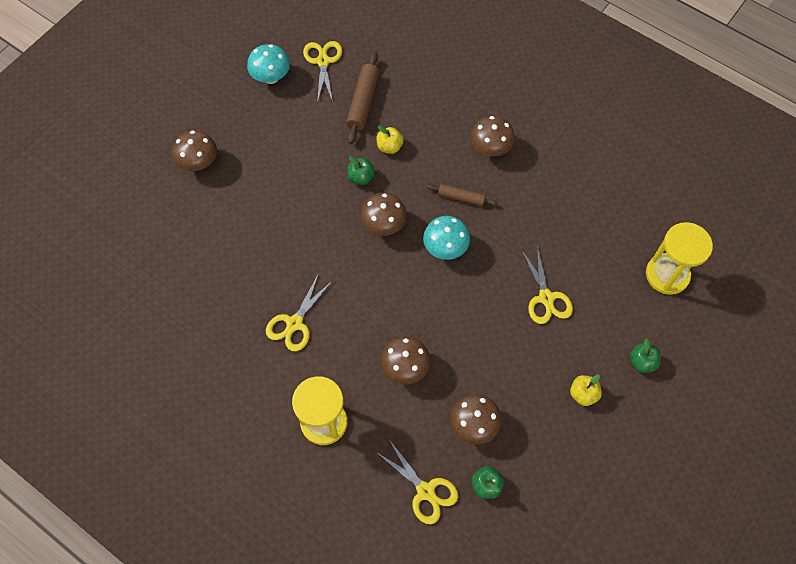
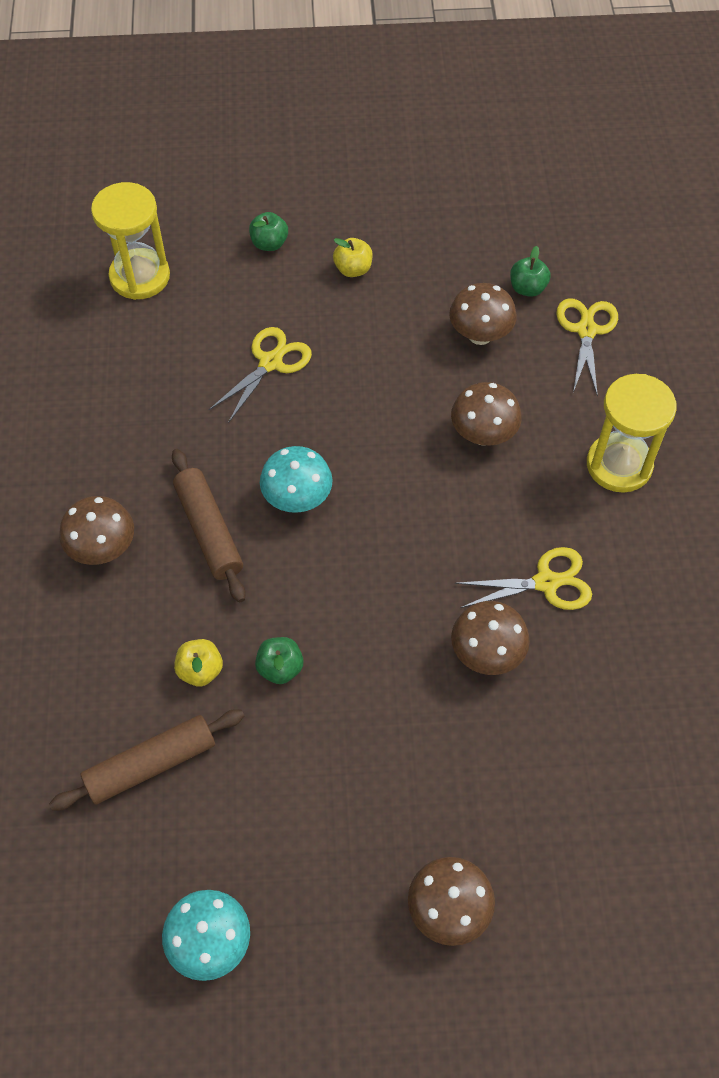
camera: 130 degrees left, 5 degrees down
yellow scissors [303,41,342,103] -> none
brown mushroom [361,193,407,236] -> brown mushroom moved to [451,601,530,675]
brown rolling pin [426,184,498,206] -> brown rolling pin [172,449,246,602], size x1.59

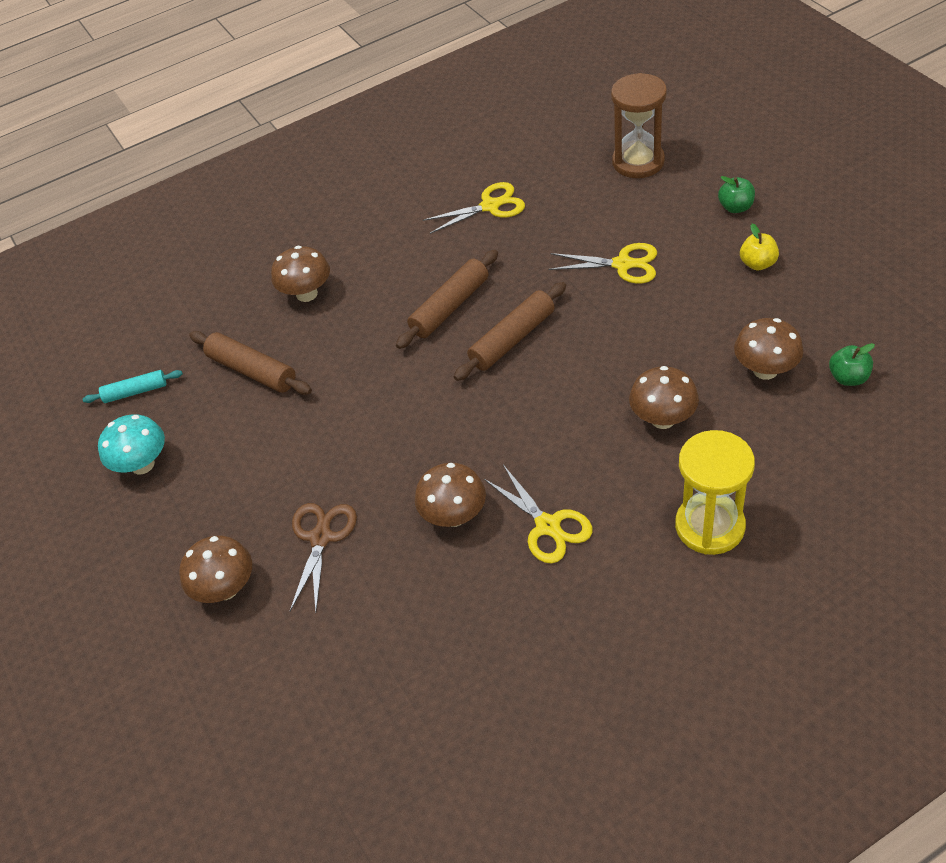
camera: 70 degrees right, 10 degrees down
brown mushroom [59,496,134,565] -> brown mushroom moved to [271,246,330,302]
yellow hourglass [91,182,170,300] -> brown hourglass [611,73,667,178]
yellow apple [174,639,223,686] -> none
green apple [255,637,304,684] -> none
turquoise mushroom [260,446,333,513] -> brown rolling pin [454,282,566,381]
yellow scissors [556,298,618,396] -> yellow scissors moved to [423,182,525,234]
none -> turquoise rolling pin [82,370,183,403]
none -> brown scissors [289,503,357,612]

